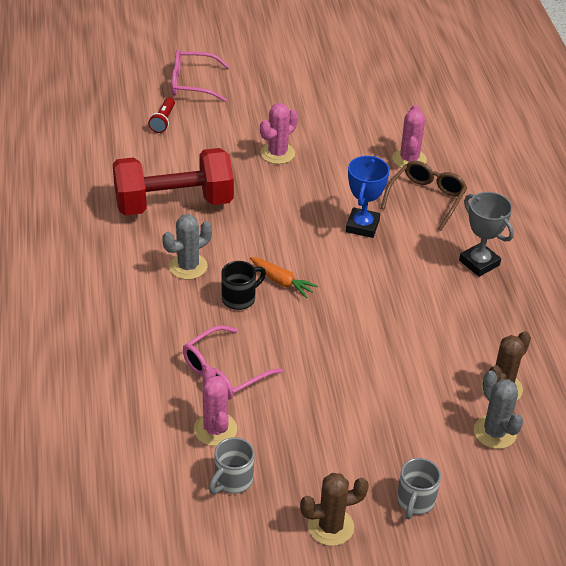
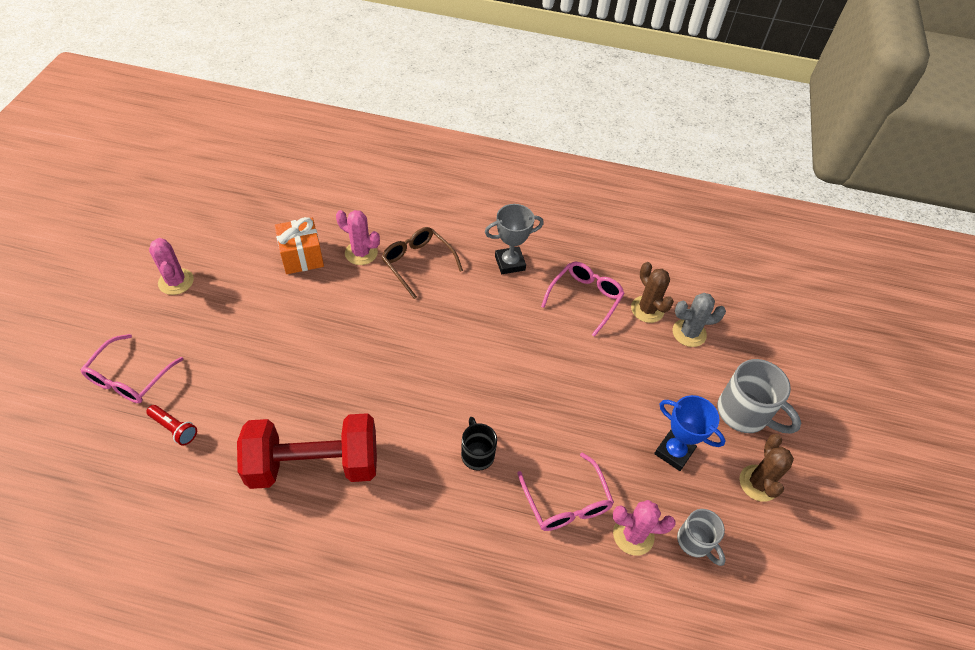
camera: 70 degrees left, 10 degrees up
red dumbbell [113,148,234,216] -> red dumbbell turned 75 degrees clockwise [237,413,377,489]
grey cactus [162,214,212,280] -> none
orange carrot [250,257,318,298] -> none
pink cactus [260,103,298,164] -> pink cactus moved to [149,238,194,295]
blue trophy [346,156,390,238] -> blue trophy moved to [654,395,726,471]
grey mug [397,458,441,520] -> grey mug [717,359,801,434], size x1.63
none -> orange gift [274,217,324,274]
none -> pink glasses [541,262,625,337]

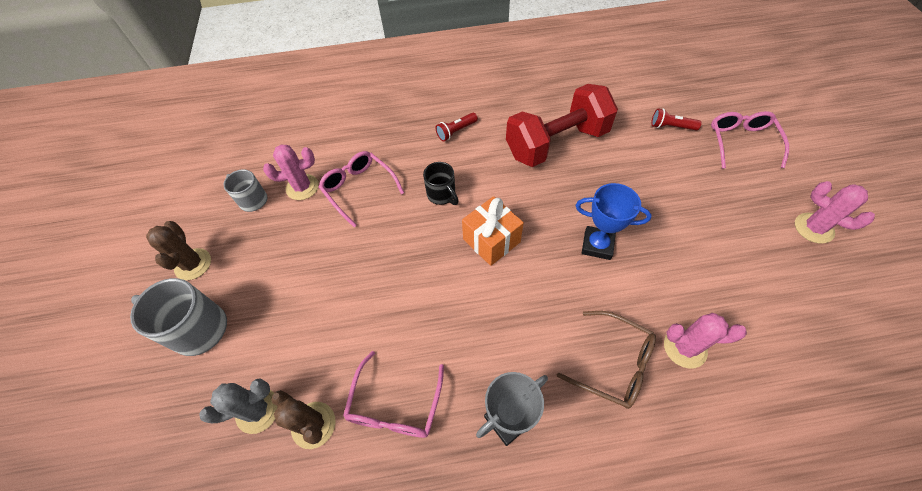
camera: 165 degrees right, 5 degrees up
orange gift [274,217,324,274] -> orange gift moved to [462,196,524,266]
blue trophy [654,395,726,471] -> blue trophy moved to [576,183,652,260]
none -> red flashlight [436,113,478,141]

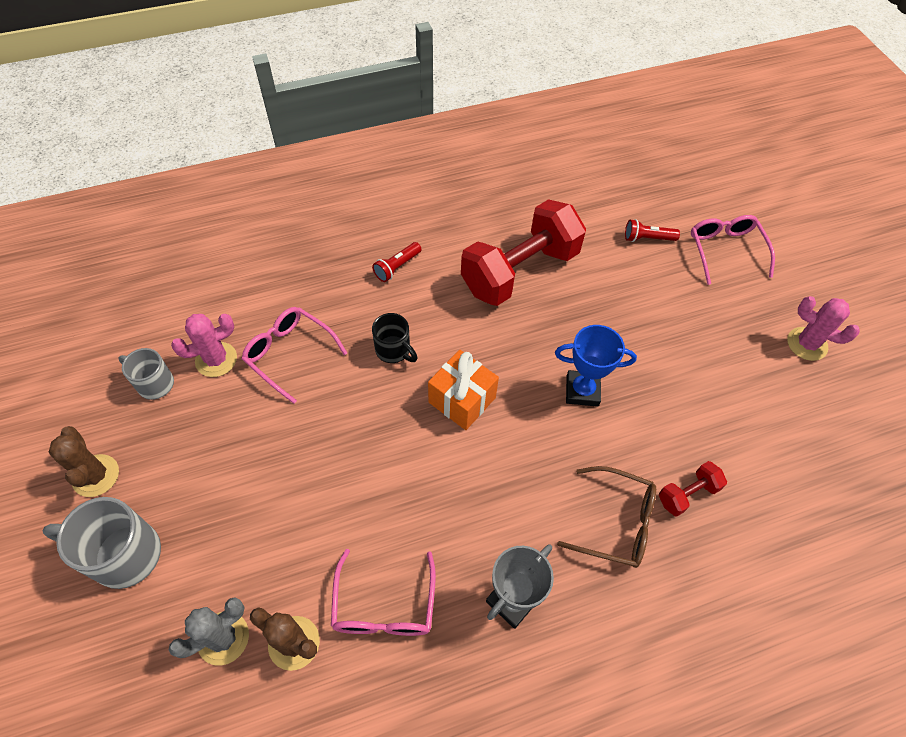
camera: 15 degrees left, 0 degrees up
pink cactus [664,313,747,369] -> red dumbbell [659,461,727,517]

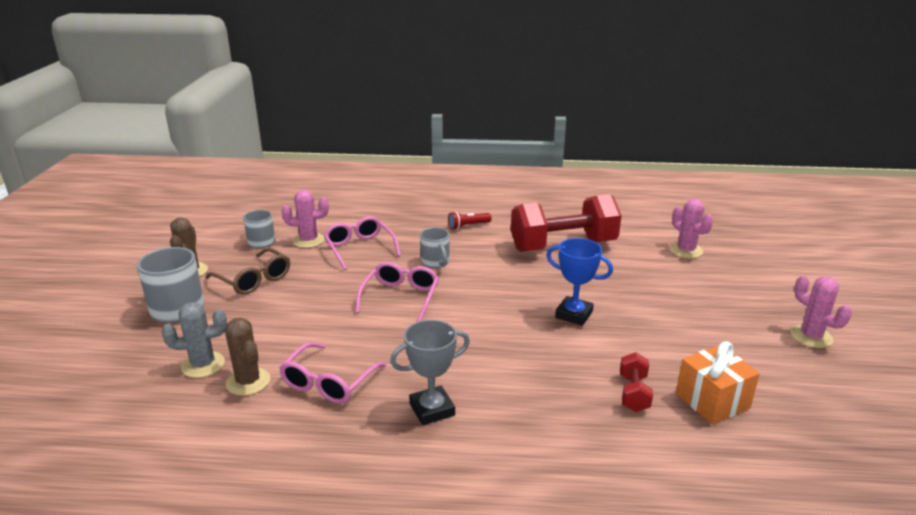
camera: 25 degrees right, 30 degrees down
black mug [372,313,418,363] -> grey mug [420,227,450,268]
orange gift [428,350,499,430] -> orange gift moved to [676,341,760,424]
brown glasses [557,466,656,568] -> brown glasses moved to [205,248,290,295]
red flashlight [625,219,680,242] -> pink cactus [670,199,713,258]
red dumbbell [659,461,727,517] -> red dumbbell turned 75 degrees counterclockwise [620,352,653,412]
pink glasses [691,215,775,285] -> pink glasses moved to [355,262,439,322]

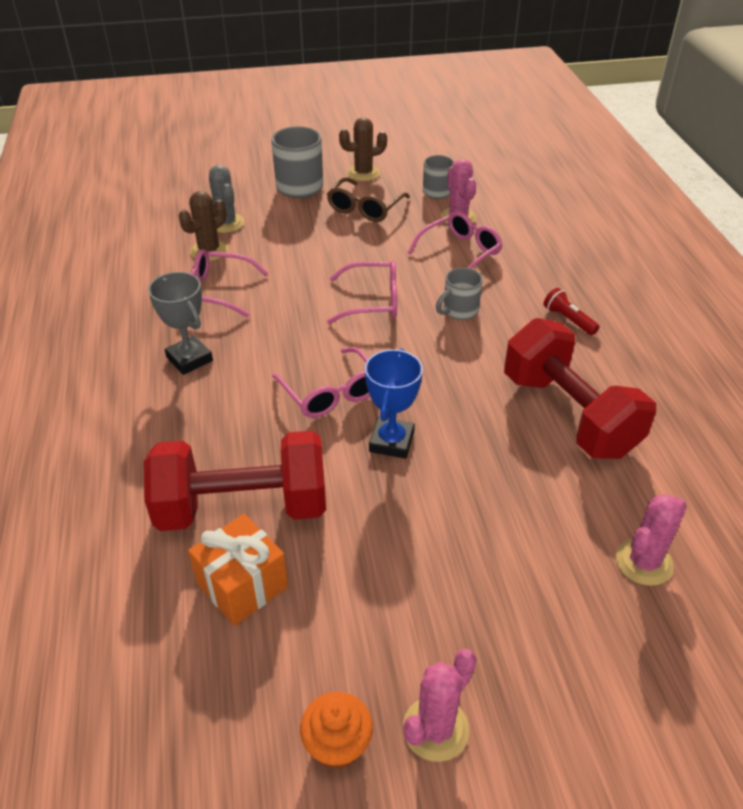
camera: 75 degrees right, 15 degrees up
red dumbbell [620,352,653,412] -> red dumbbell [144,430,326,531], size x2.30
none -> pink glasses [272,347,370,418]
none -> orange cupcake [300,692,373,769]

